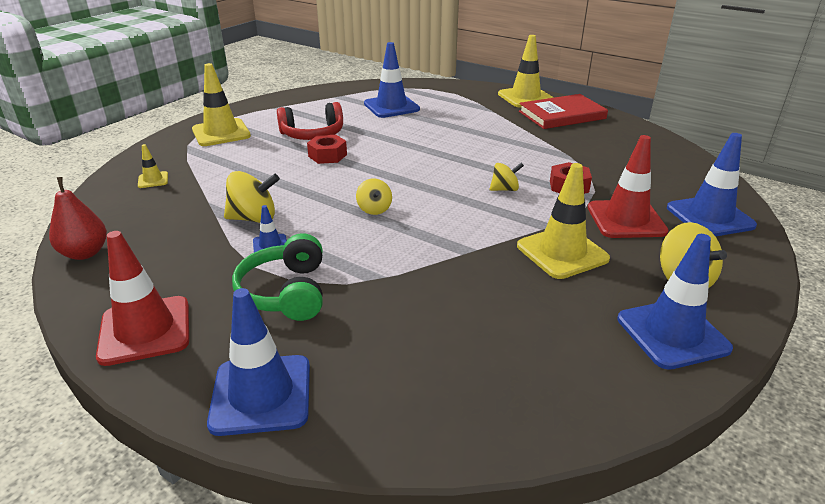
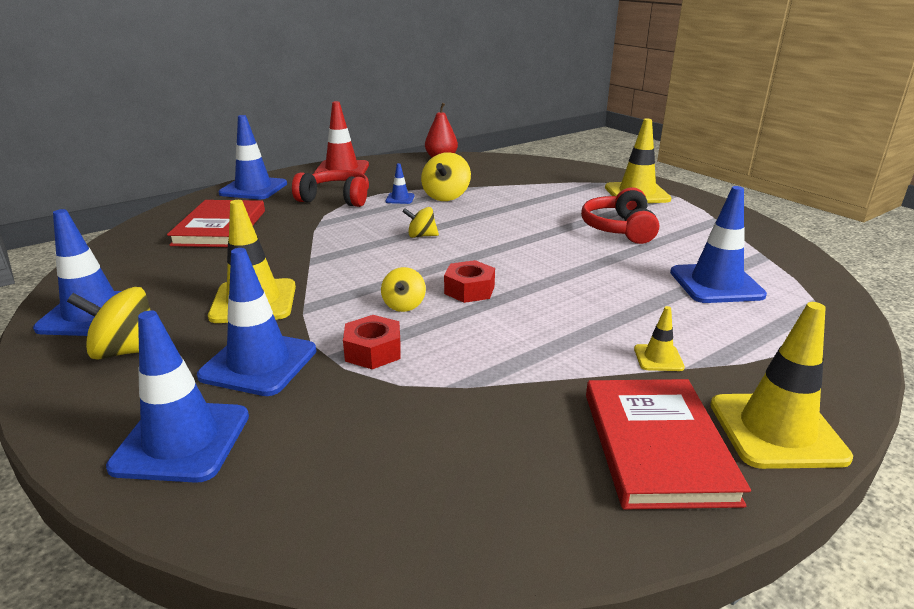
camera: 110 degrees right, 5 degrees down
yellow traffic cone [138,144,168,188] -> yellow traffic cone moved to [634,306,685,371]
green headphones [232,233,323,321] -> red headphones [292,170,369,207]
red nut [307,135,347,164] -> red nut moved to [444,260,495,303]
red traffic cone [588,135,669,238] -> blue traffic cone [197,248,316,396]
none -> red book [167,200,265,247]

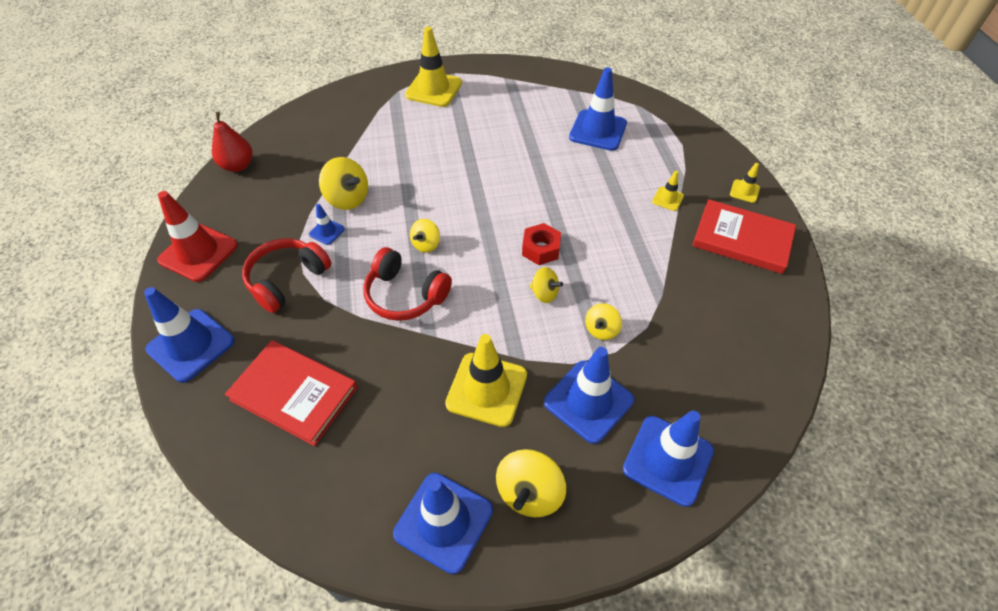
camera: 65 degrees left, 25 degrees up
red nut [343,315,400,369] -> yellow spinning top [585,303,622,340]
red headphones [581,187,659,244] -> red headphones moved to [363,247,452,321]
yellow traffic cone [710,302,853,469] -> yellow traffic cone [730,163,760,203], size x0.48

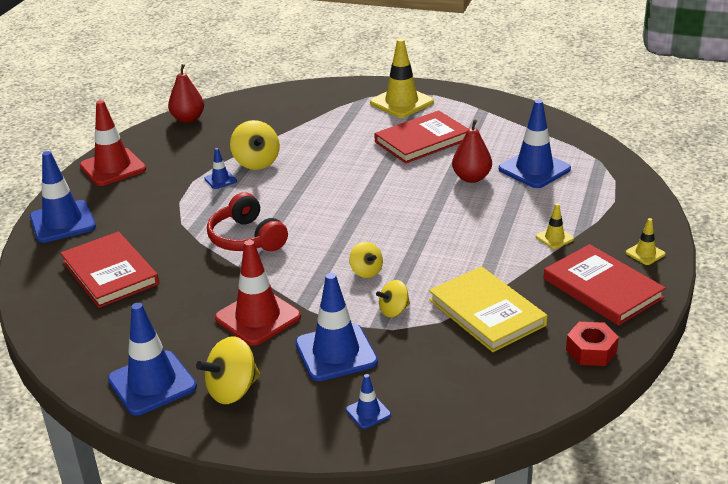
camera: 30 degrees right, 20 degrees down
red headphones [242,238,331,313] -> none
yellow spinning top [410,219,440,253] -> none
yellow traffic cone [445,334,527,427] -> red traffic cone [215,240,301,346]
red nut [522,223,561,265] -> red nut moved to [566,322,619,366]
blue traffic cone [623,410,714,507] -> blue traffic cone [346,374,391,429], size x0.48
none -> red book [374,110,468,163]
none -> yellow book [429,266,548,352]
none -> red pear [452,120,492,183]

